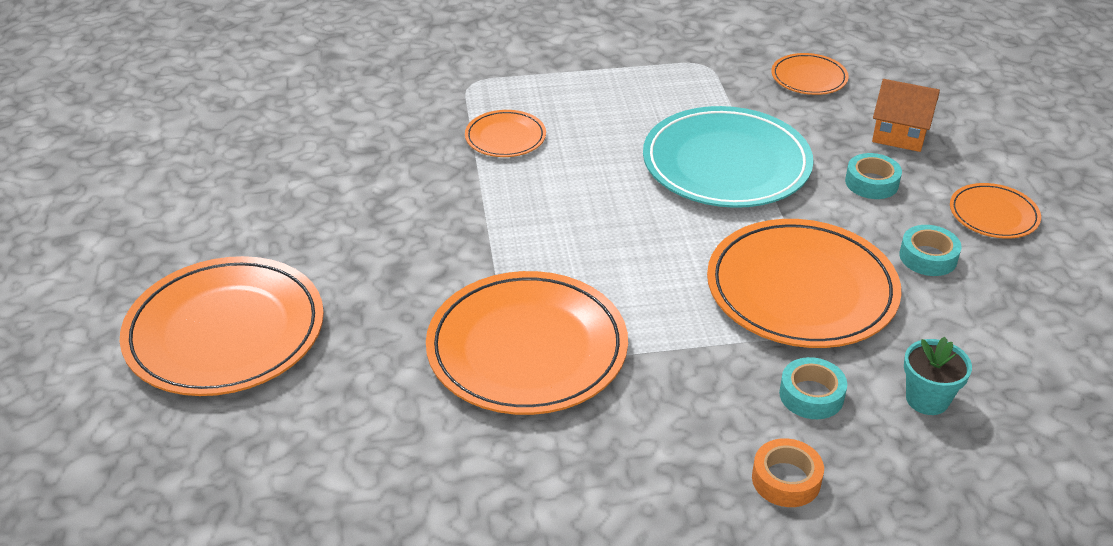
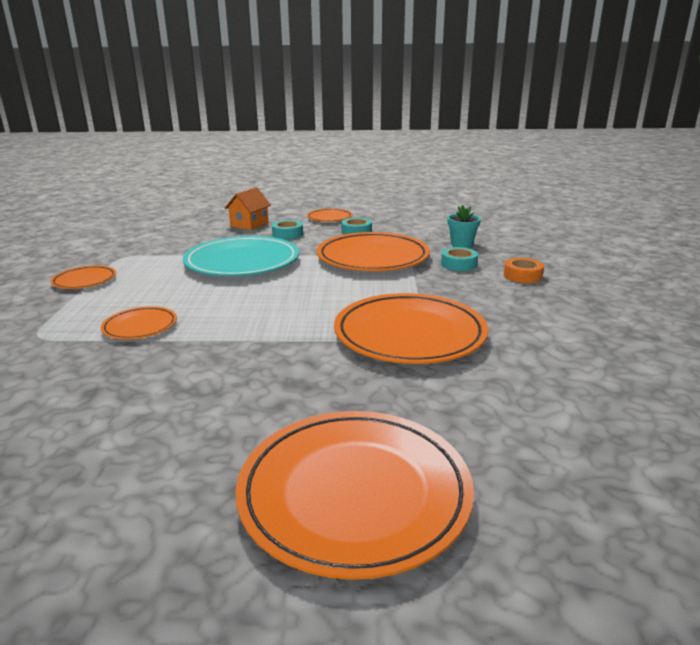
camera: 80 degrees left, 15 degrees down
orange plate [771,53,849,95] -> orange plate moved to [50,265,116,289]

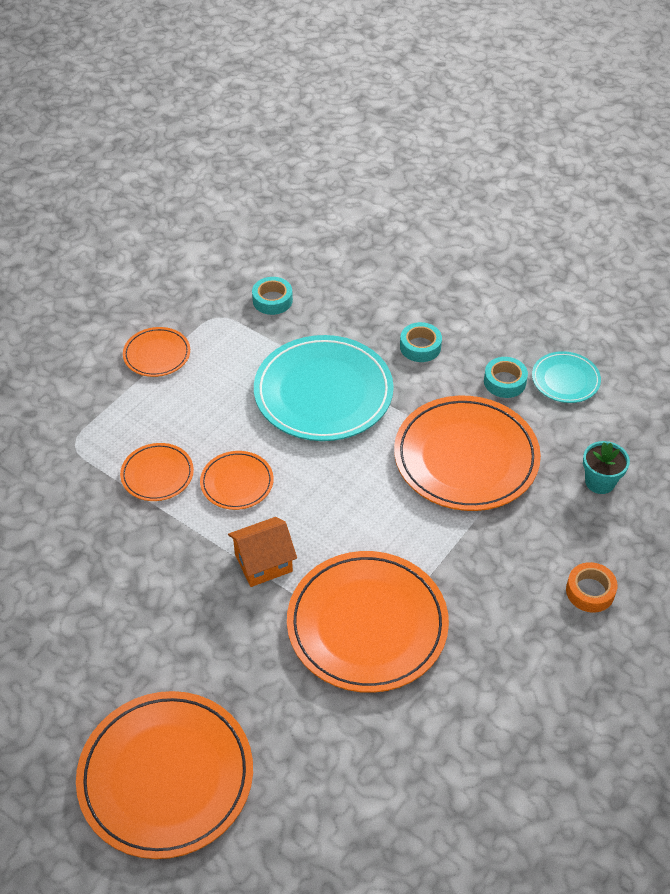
camera: 35 degrees right, 25 degrees up
orange house [225,187,271,230] -> orange house moved to [228,517,297,587]
orange plate [307,208,353,222] -> orange plate moved to [200,451,274,510]
turquoise tape [441,247,478,271] -> turquoise tape moved to [252,277,293,315]
none -> turquoise plate [532,351,601,403]

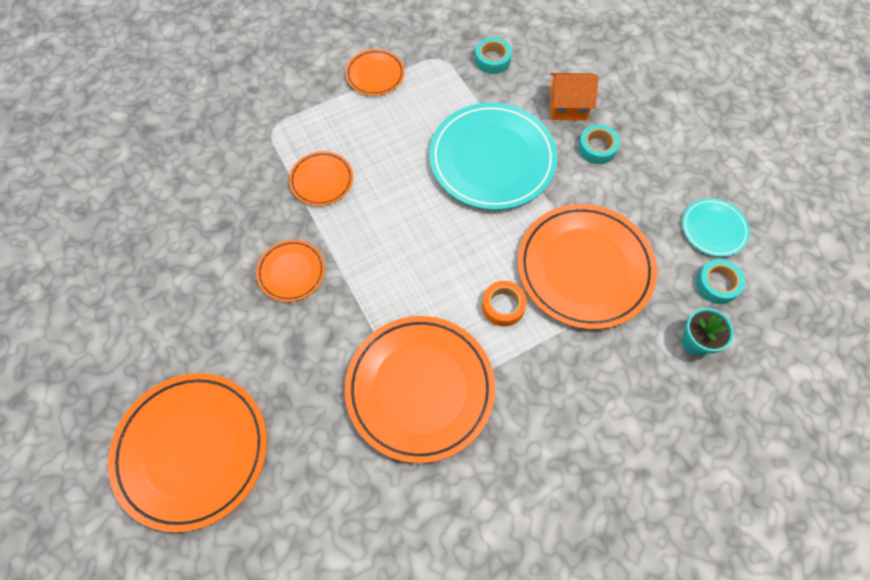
camera: 25 degrees right, 15 degrees up
orange plate [200,451,274,510] -> orange plate moved to [256,240,325,302]
orange house [228,517,297,587] -> orange house moved to [550,73,599,120]
turquoise tape [484,357,528,398] -> turquoise tape moved to [696,259,745,304]
orange tape [566,562,618,613] -> orange tape moved to [482,281,527,326]

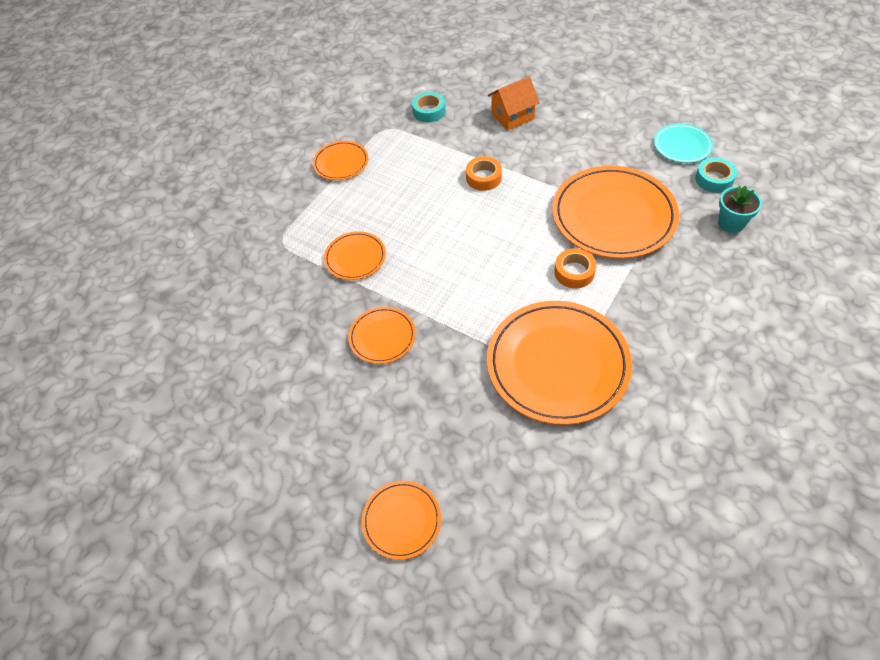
camera: 25 degrees left, 10 degrees down
orange plate [108,373,267,532] -> orange plate [362,481,441,560], size x0.50
turquoise plate [429,103,557,210] -> orange tape [466,156,502,191]
turquoise tape [578,124,620,164] -> none

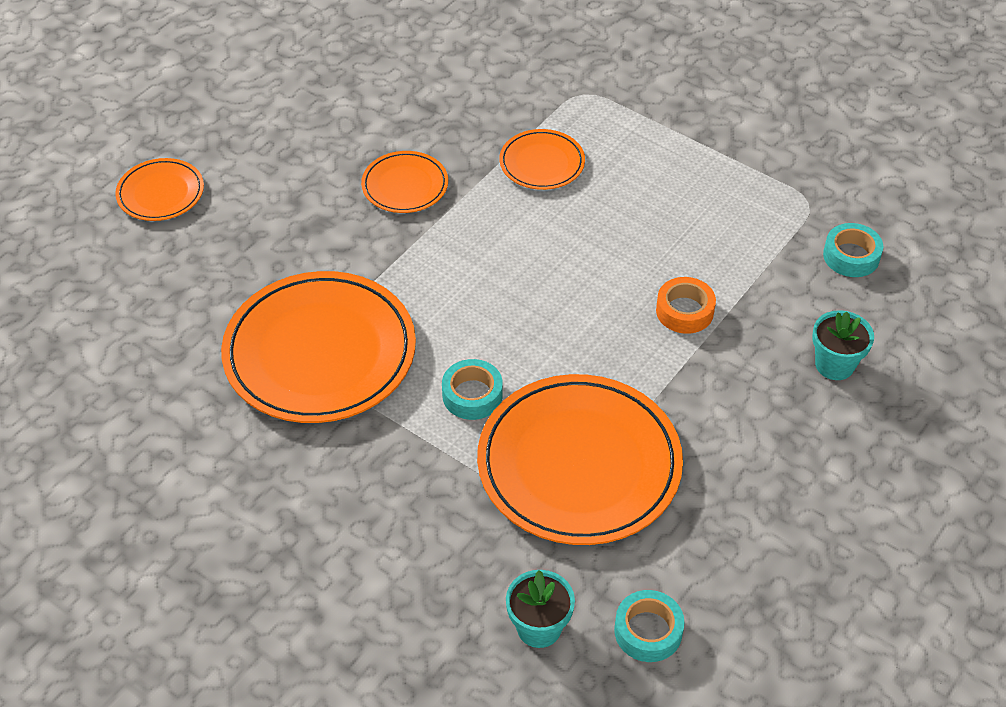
camera: 90 degrees right, 5 degrees down
orange plate [313,141,368,180] -> none
orange house [488,76,540,131] -> turquoise flower pot [812,310,874,380]
orange tape [554,248,596,288] -> turquoise tape [442,359,503,420]
turquoise plate [654,123,713,163] -> none

